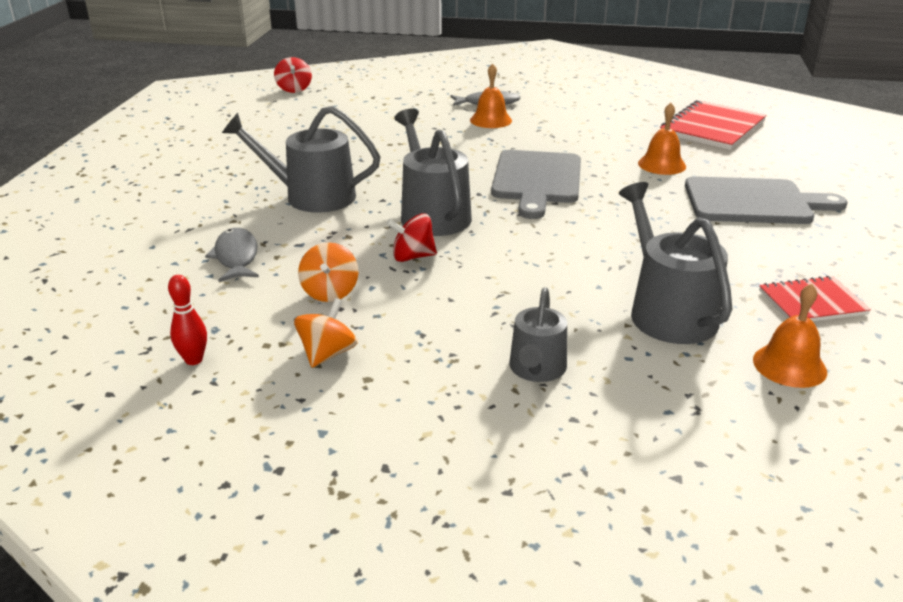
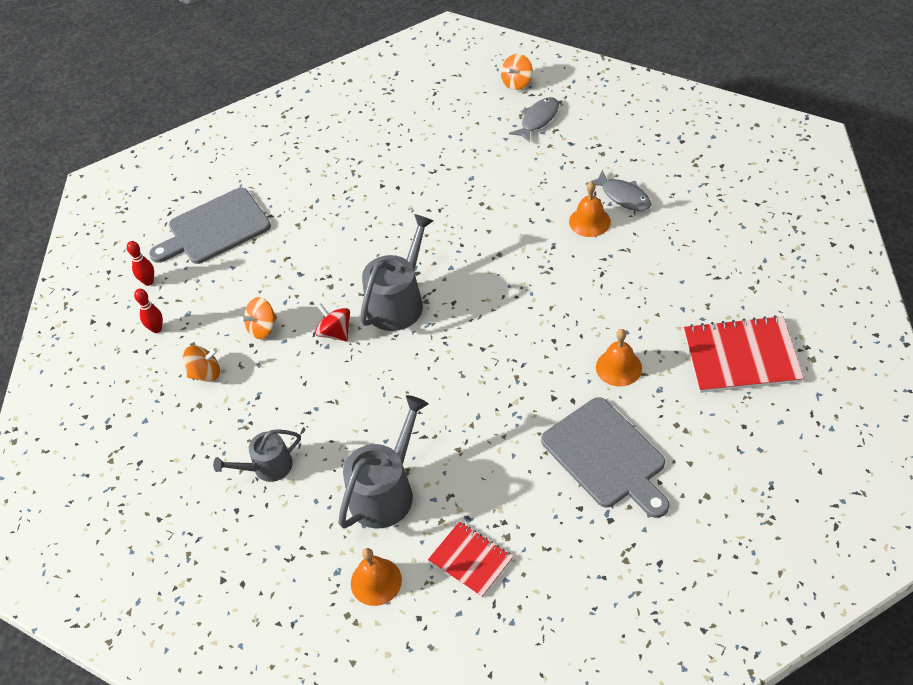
camera: 55 degrees right, 20 degrees up
grey fish [205,228,259,282] -> grey fish moved to [509,97,559,143]
grey watering can [222,106,380,213] -> none
red spinning top [274,57,312,93] -> orange spinning top [501,54,533,90]
grey cutting board [491,150,581,219] -> grey cutting board moved to [149,188,271,264]
none -> red bowling pin [127,241,154,286]

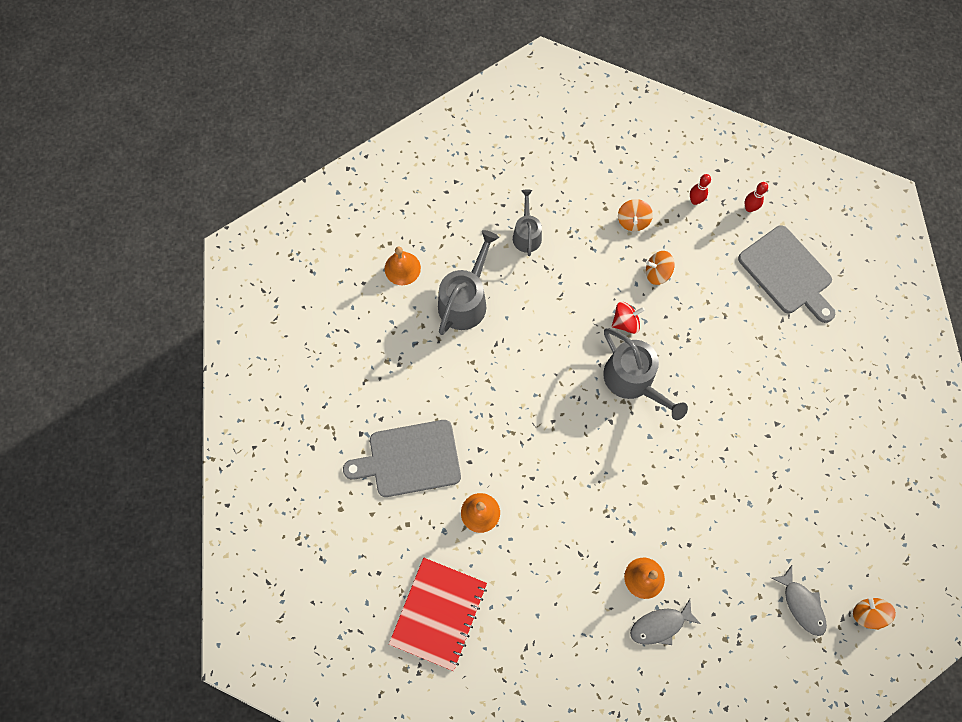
camera: 110 degrees right, 20 degrees up
grey cutting board [149,188,271,264] -> grey cutting board turned 150 degrees clockwise [738,225,835,323]
orange spinning top [240,297,277,339] -> orange spinning top turned 75 degrees counterclockwise [646,251,675,285]
grey watering can [338,395,428,529] -> grey watering can turned 120 degrees counterclockwise [438,230,499,335]
red notebook [428,521,513,598] -> none

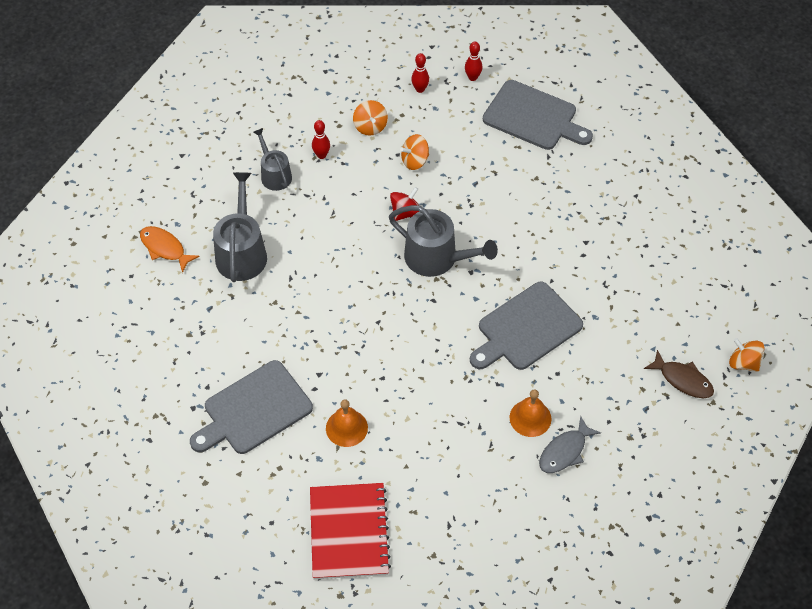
camera: 25 degrees left, 15 degrees down
orange bell [385,246,421,285] -> orange fish [140,226,200,273]
grey fish [771,565,827,636] -> brown fish [644,350,714,398]
none -> red bowling pin [312,120,330,159]
none -> grey cutting board [470,282,583,370]

